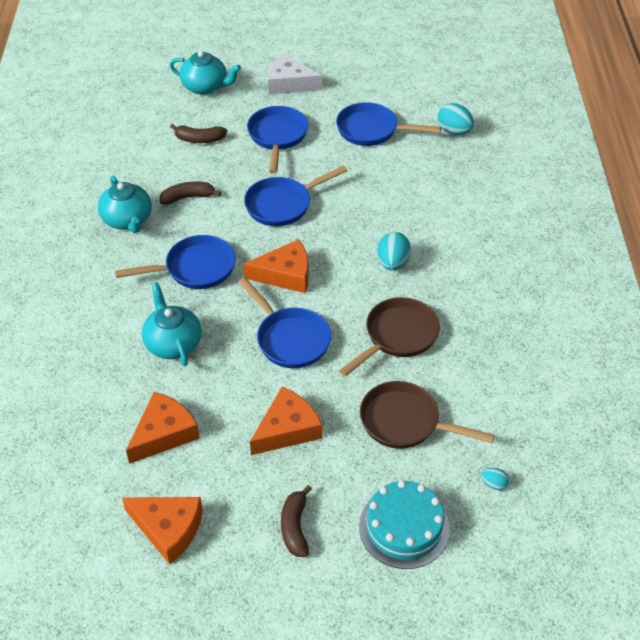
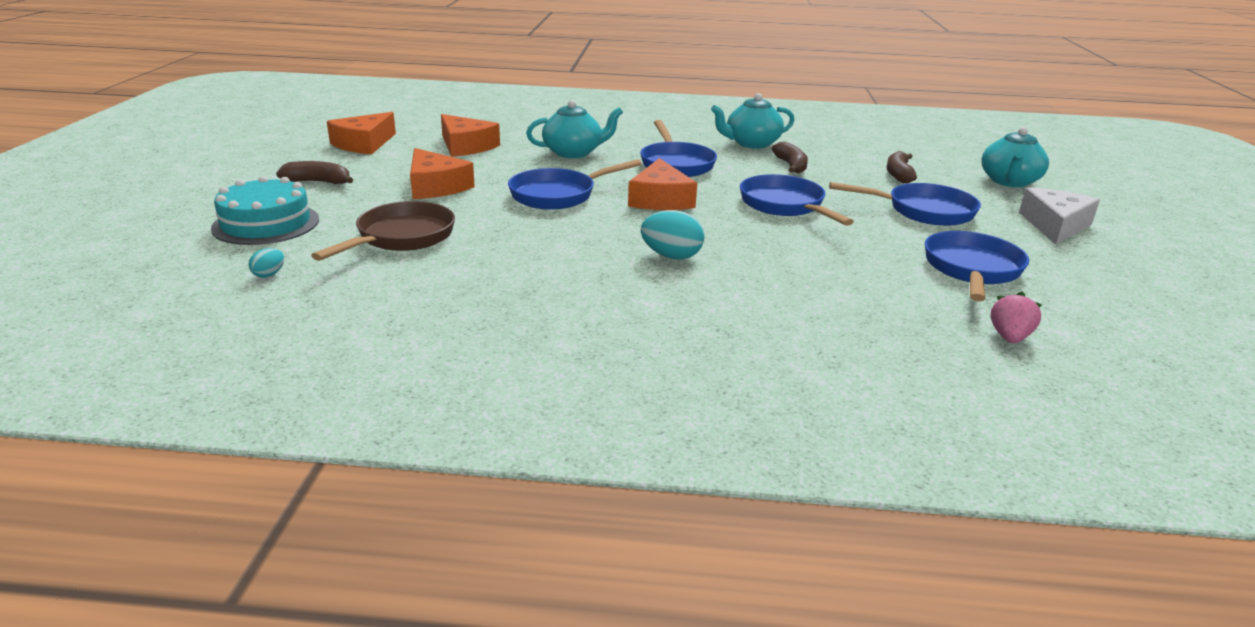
camera: 95 degrees right, 20 degrees down
brown pan [339,297,440,377] -> none
turquoise egg [438,103,474,135] -> pink strawberry [991,291,1042,343]

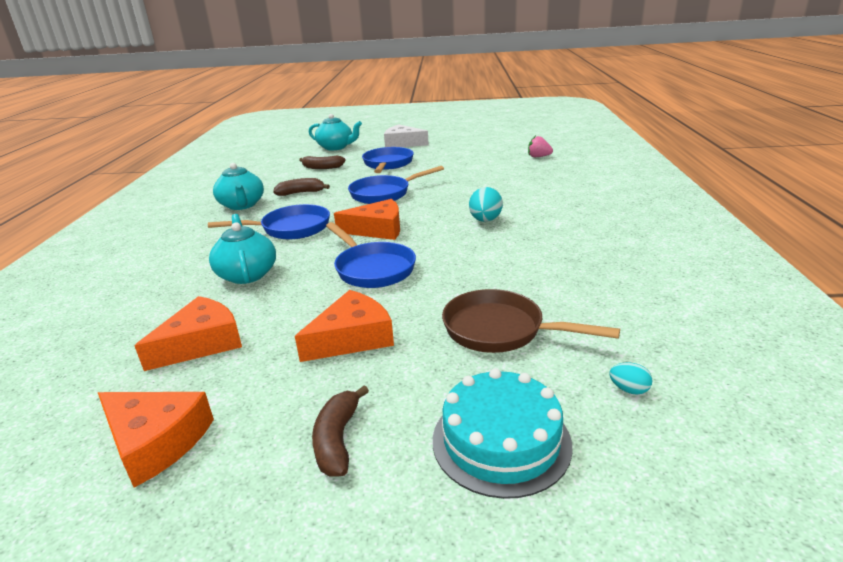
camera: 90 degrees left, 0 degrees up
blue pan [925,231,1029,302] -> none

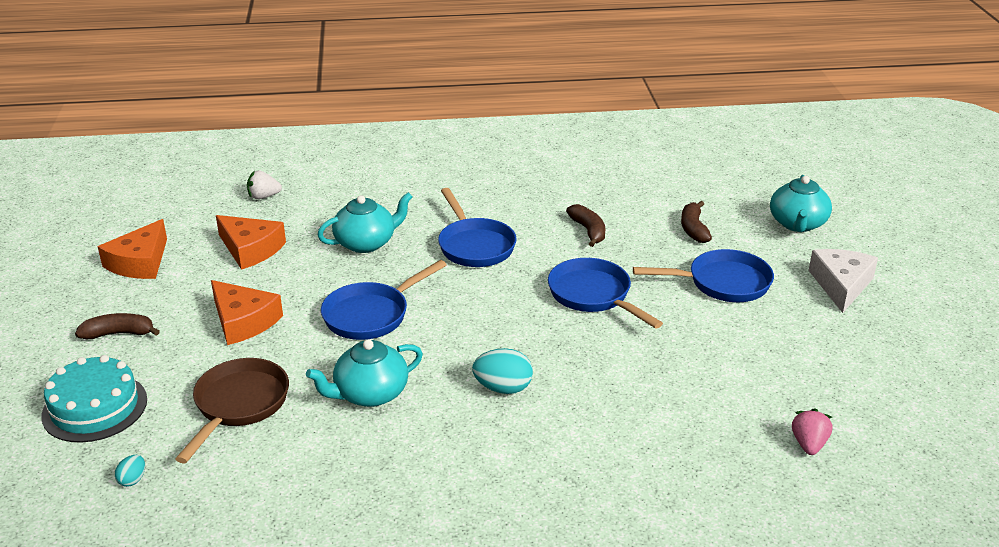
camera: 80 degrees right, 5 degrees up
turquoise teapot [213,163,264,210] -> turquoise teapot moved to [306,339,423,407]
orange cheese [334,199,400,240] -> none
none -> white strawberry [247,171,282,199]

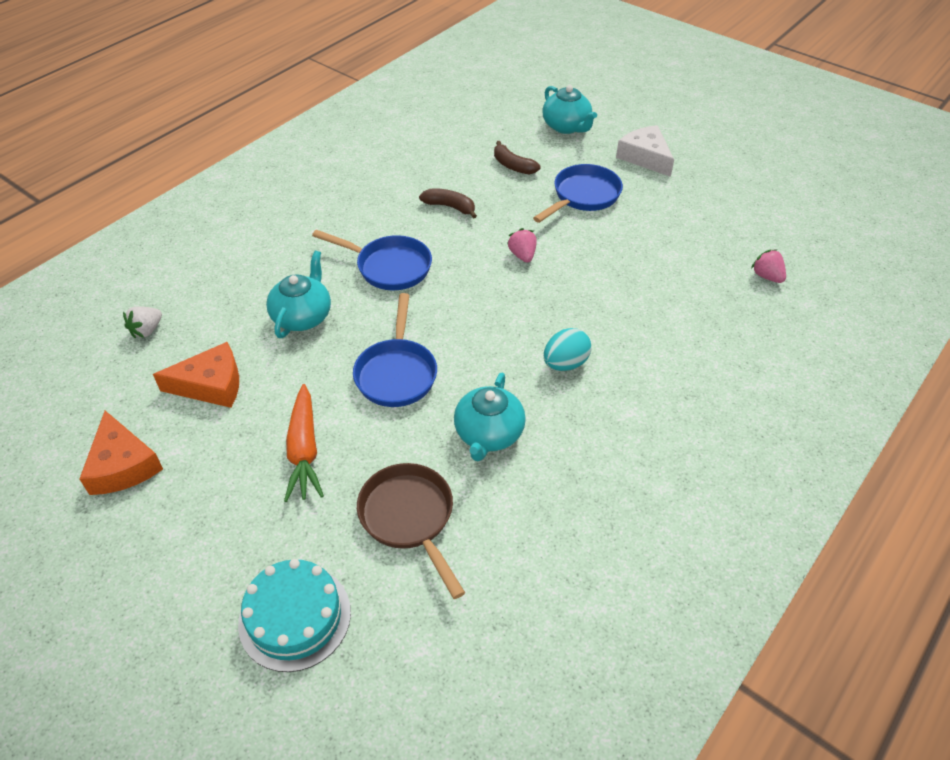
camera: 45 degrees left, 15 degrees up
brown banana [75,313,160,339] -> none
turquoise egg [115,455,145,487] -> none
orange cheese [211,280,283,345] -> orange carrot [284,384,324,502]
blue pan [548,258,663,329] -> pink strawberry [507,228,537,263]

